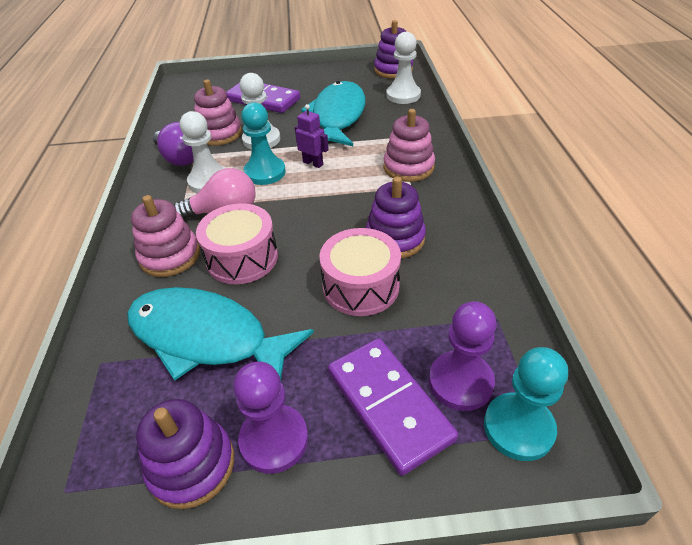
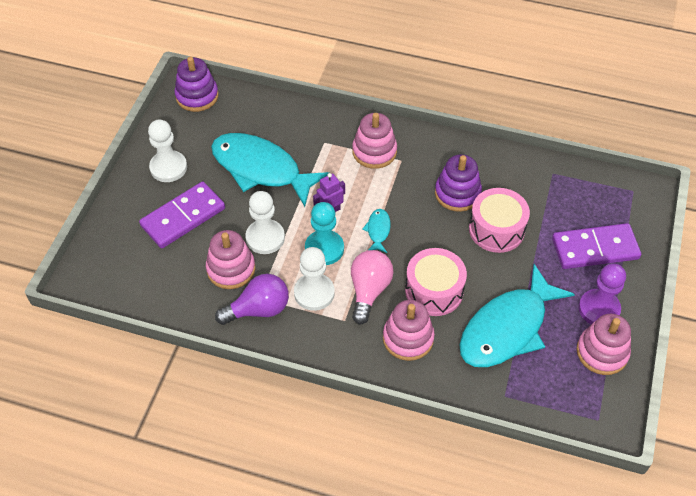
camera: 70 degrees left, 10 degrees up
purple stacking toy [136,399,234,509] -> pink stacking toy [577,314,631,375]
white pawn [386,32,421,104] -> white pawn moved to [148,119,187,182]
purple pawn [429,301,497,411] -> none
turquoise pawn [484,347,568,461] -> none
none -> turquoise fish [363,209,391,253]

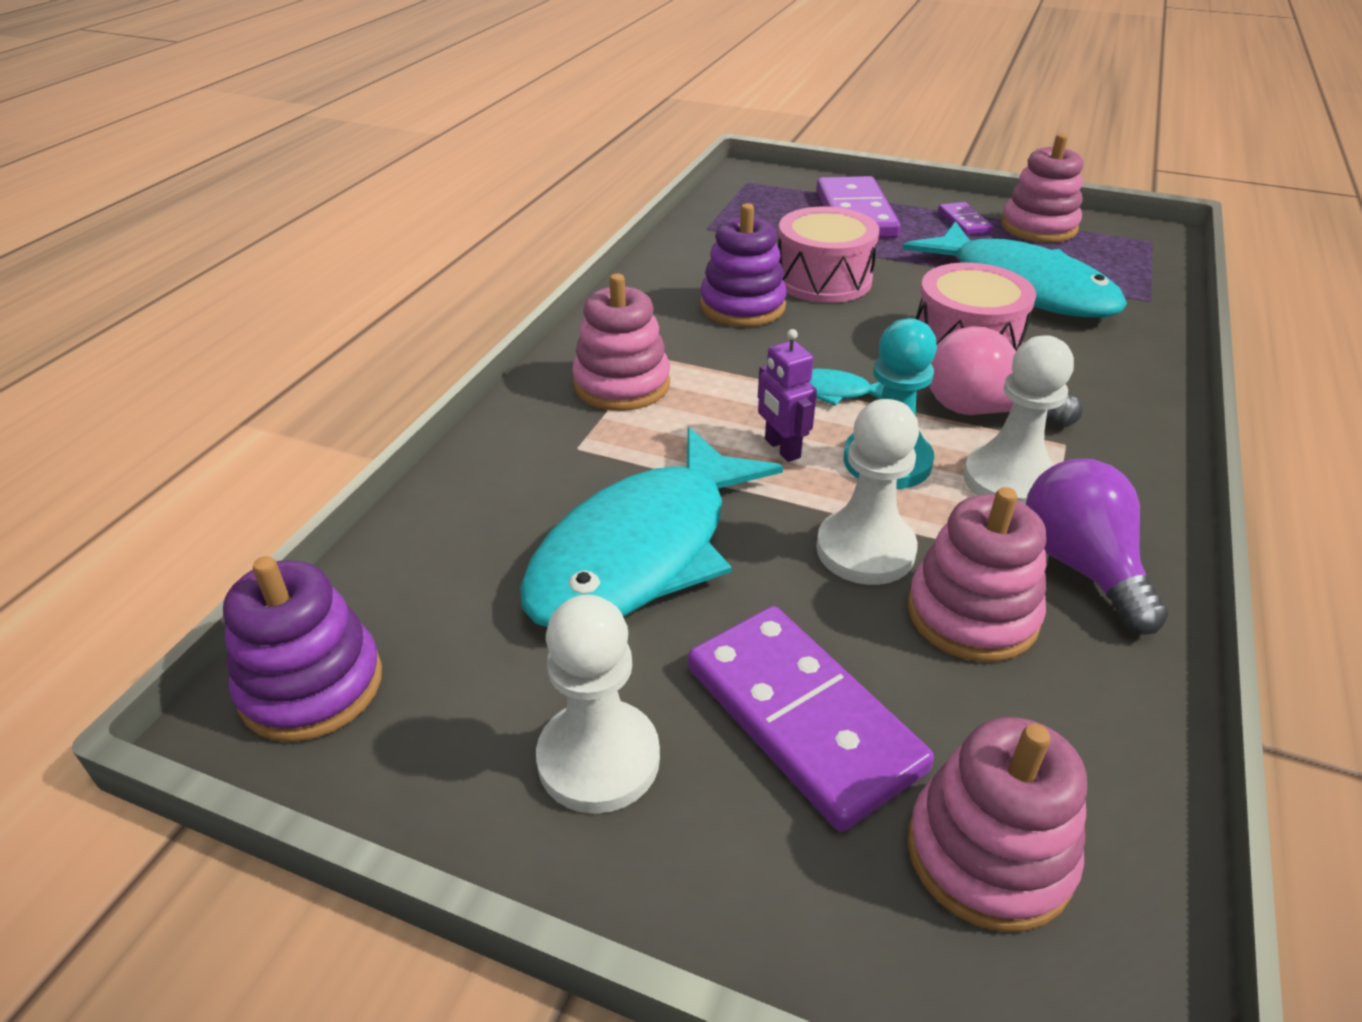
camera: 85 degrees left, 15 degrees down
pink stacking toy [383,300,435,361] -> pink stacking toy moved to [907,717,1087,932]
purple pawn [579,263,626,325] -> purple domino [938,202,993,235]

